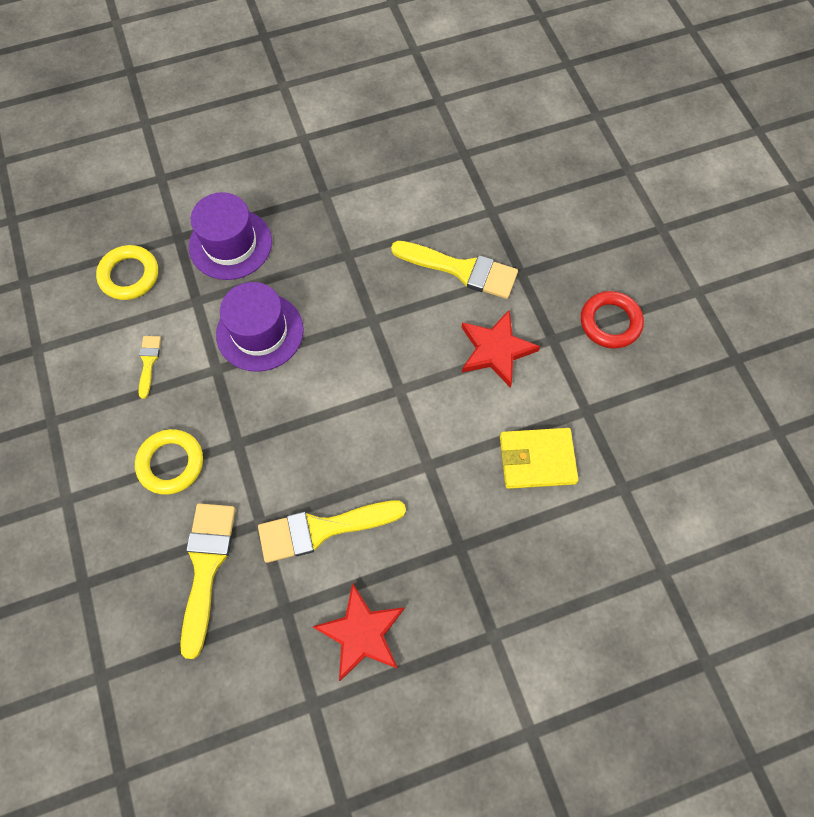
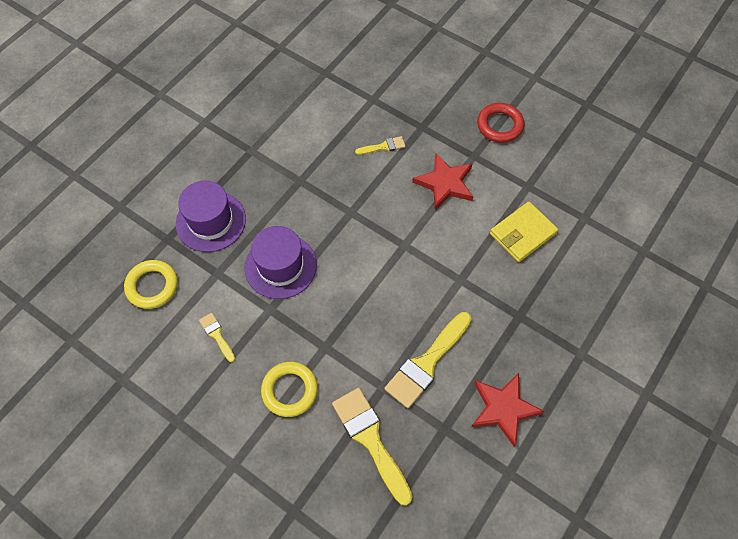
camera: 35 degrees left, 5 degrees down
yellow brush [391,241,518,299] -> yellow brush [355,136,405,155], size x0.50

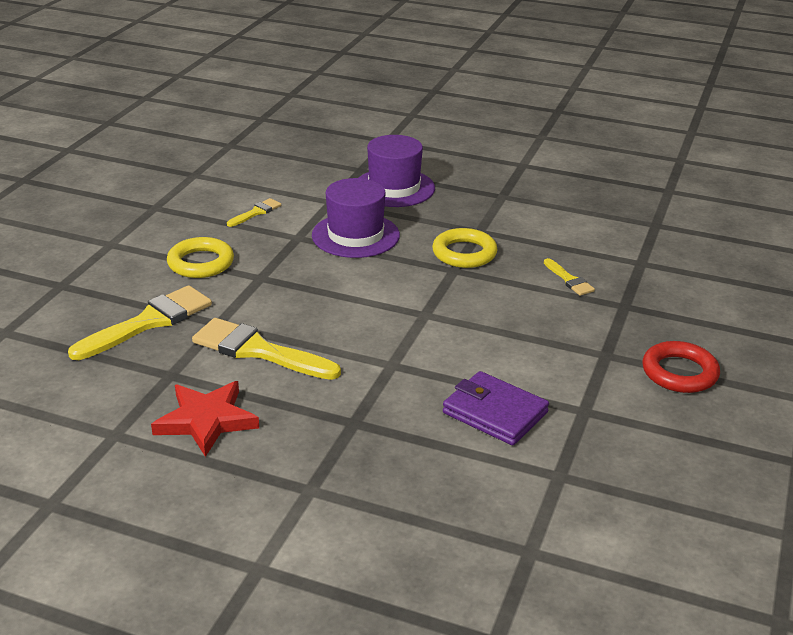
camera: 75 degrees right, 30 degrees down
yellow ring [124,260,178,309] -> yellow ring moved to [432,228,497,268]
red star [412,153,474,210] -> none
yellow wallet [490,202,558,262] -> purple wallet [443,371,549,445]

